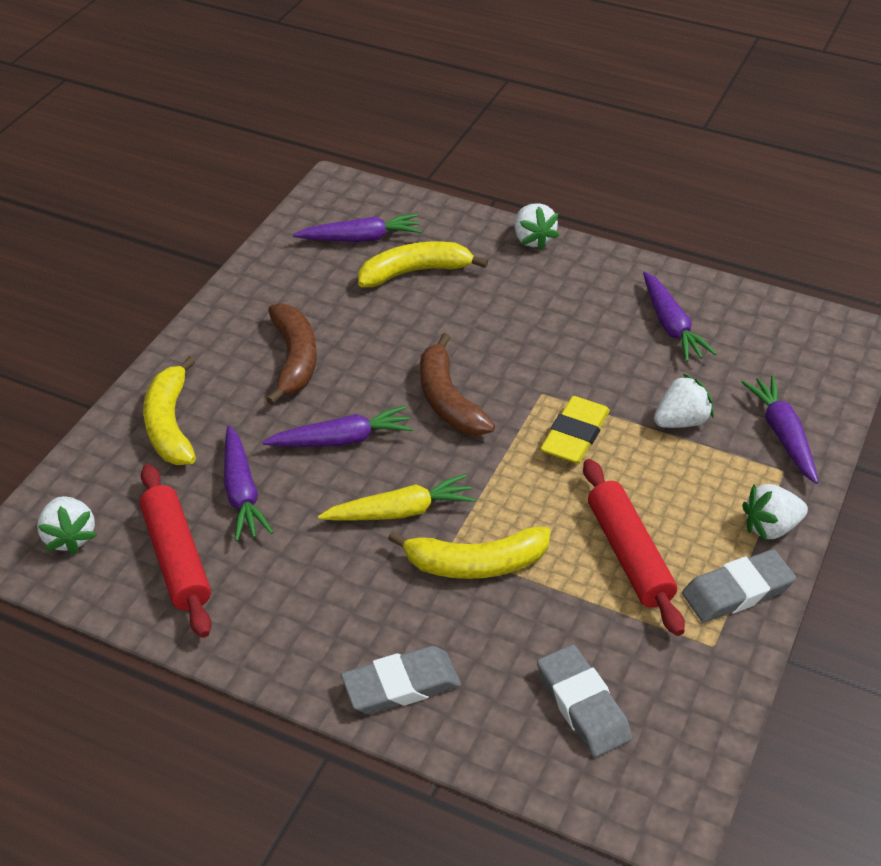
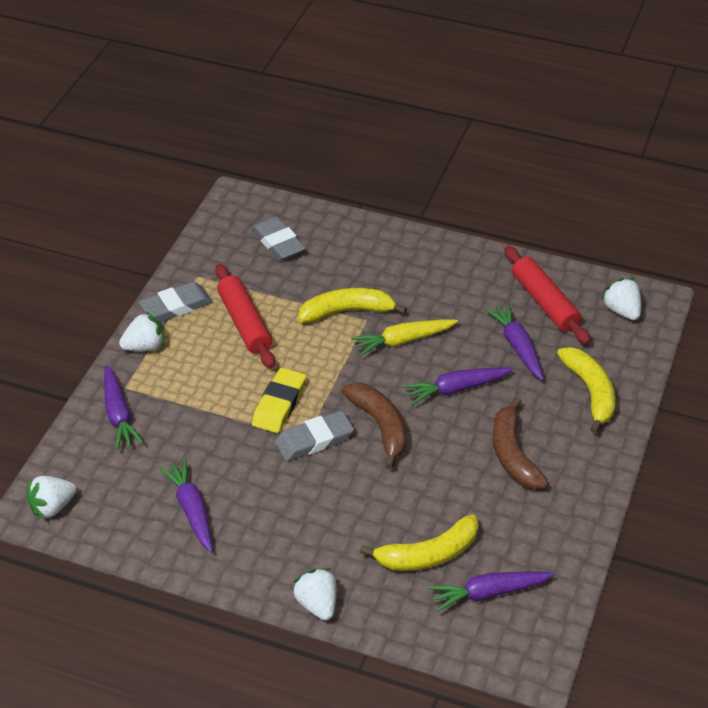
camera: 175 degrees right, 0 degrees up
grey eraser [341,646,461,714] -> grey eraser moved to [275,410,354,461]
white strawberry [654,374,714,428] -> white strawberry moved to [27,476,76,520]

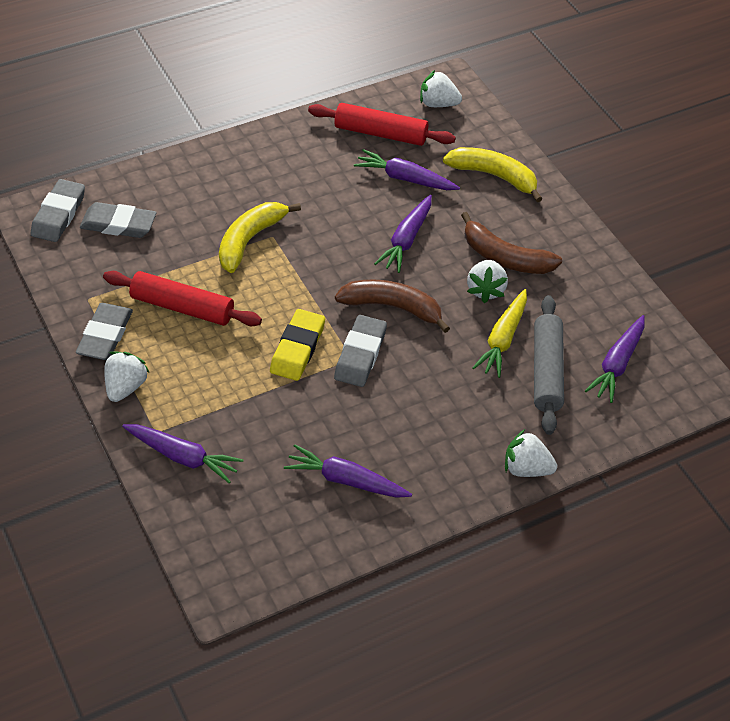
camera: 50 degrees left, 5 degrees up
white strawberry [27,476,76,520] -> white strawberry moved to [467,260,508,303]
yellow eraser [252,368,306,433] -> yellow eraser turned 45 degrees clockwise [270,309,325,381]
yellow carrot [351,319,458,356] -> yellow carrot moved to [473,289,527,378]
yellow banana [360,514,479,571] -> grey rolling pin [534,295,564,435]
none -> grey eraser [31,179,85,242]

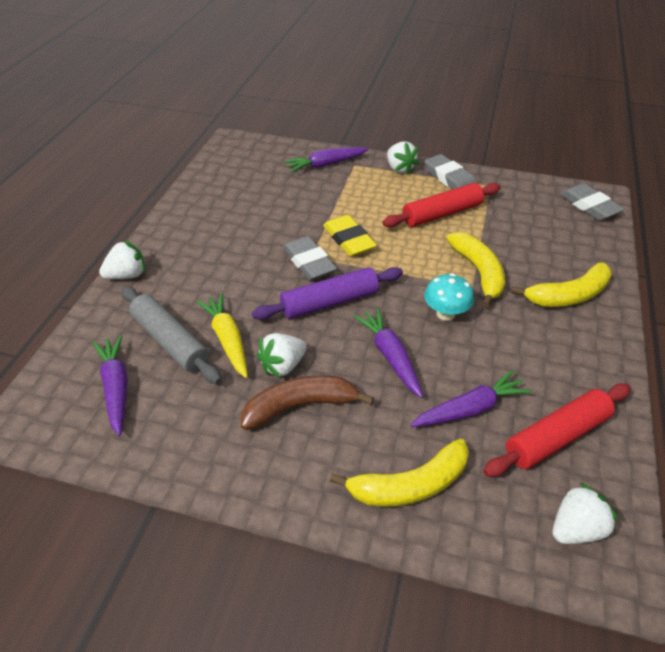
camera: 135 degrees right, 5 degrees down
grey eraser [80,202,157,238] -> none
purple carrot [284,444,412,498] -> none
brown banana [335,279,450,333] -> purple rolling pin [252,267,403,320]
white strawberry [467,260,508,303] -> white strawberry turned 90 degrees counterclockwise [257,333,307,378]
none -> turquoise mushroom [424,273,474,321]
none -> yellow banana [511,262,612,307]

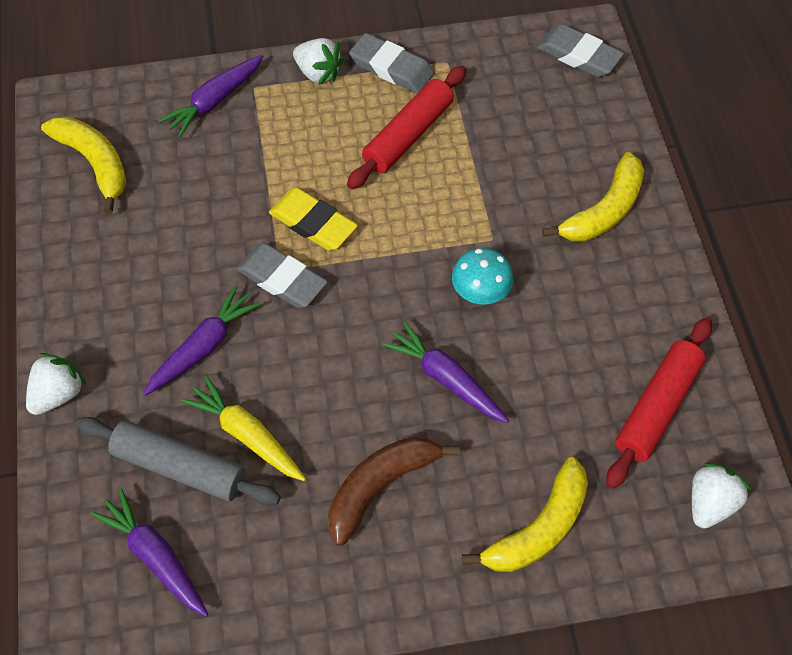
camera: 25 degrees left, 15 degrees up
purple rolling pin [252,267,403,320] -> none
white strawberry [257,333,307,378] -> none
purple carrot [410,370,532,427] -> purple carrot moved to [143,285,261,396]
yellow banana [446,232,505,308] -> yellow banana moved to [41,117,126,214]

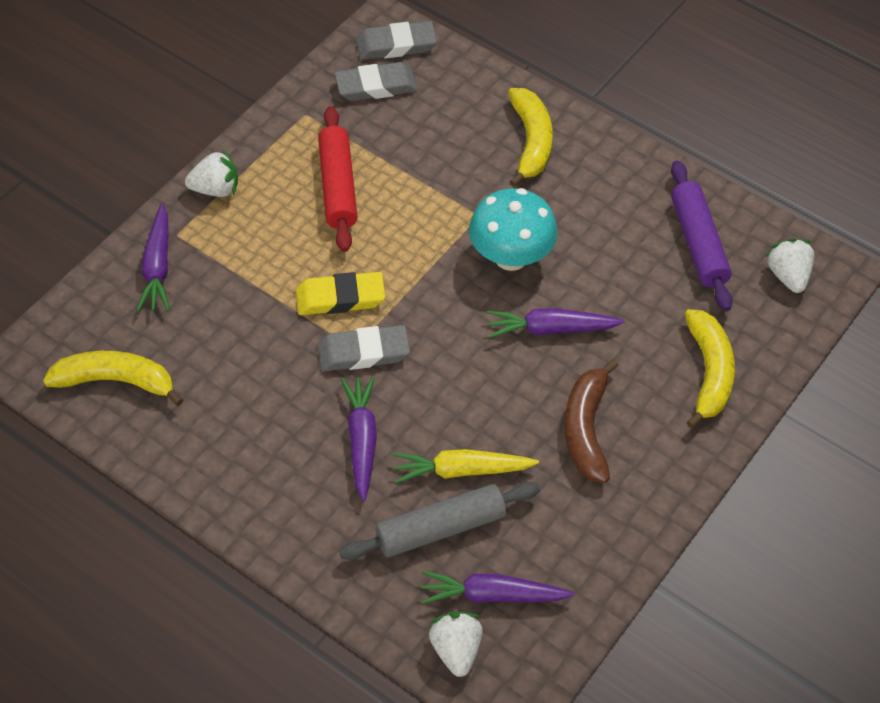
camera: 45 degrees left, 5 degrees down
white strawberry [26,353,87,415] -> white strawberry moved to [429,612,483,677]
grey eraser [349,33,434,93] -> grey eraser moved to [334,62,418,101]
turquoise mushroom [452,248,513,305] -> turquoise mushroom [469,188,558,271], size x1.55
red rolling pin [606,318,712,489] -> purple rolling pin [671,161,733,311]

